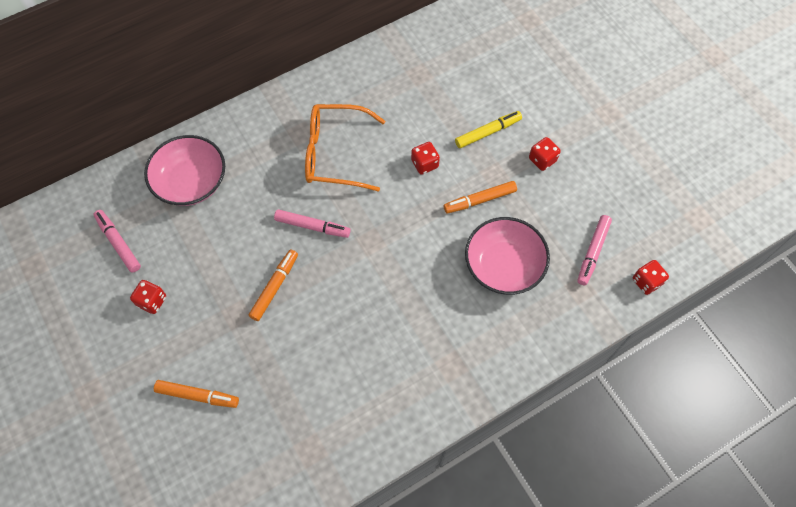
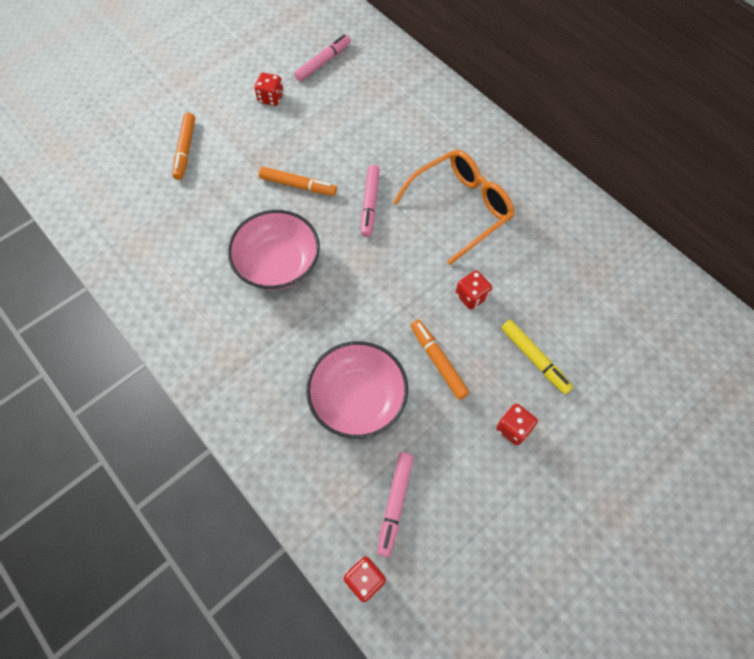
camera: 80 degrees right, 0 degrees up
pink bowl [144,135,225,206] -> pink bowl moved to [227,210,320,290]
orange glasses [305,104,385,192] -> orange glasses turned 60 degrees clockwise [393,150,514,265]
pink marker [577,215,612,285] -> pink marker turned 90 degrees counterclockwise [377,452,414,557]

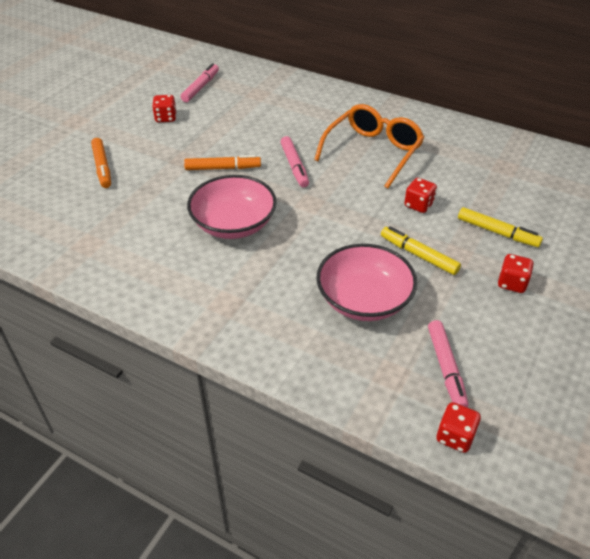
camera: 20 degrees left, 20 degrees down
orange marker [411,320,470,400] -> yellow marker [381,226,461,275]

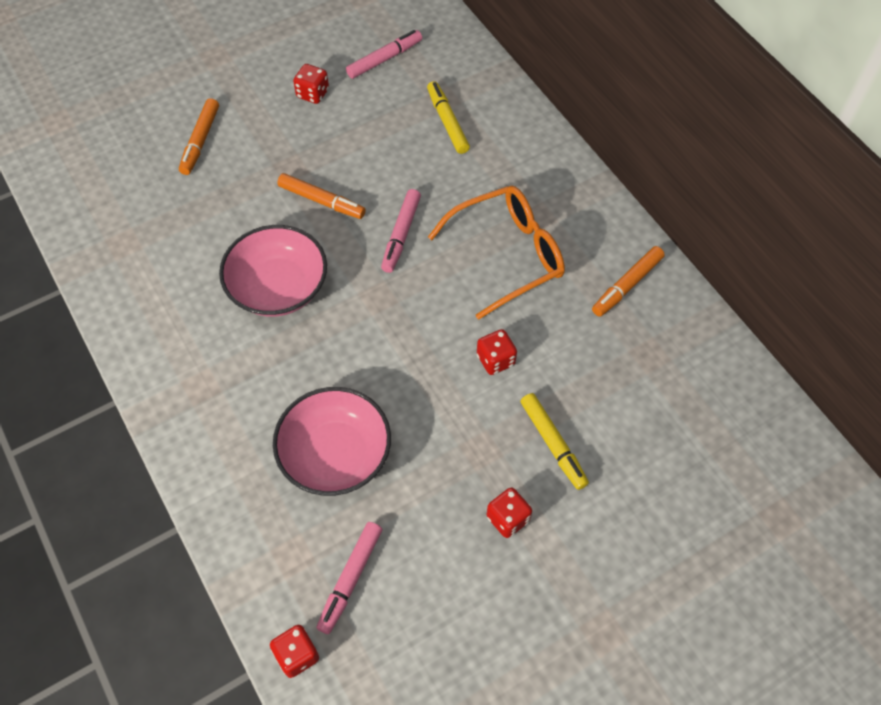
camera: 30 degrees right, 15 degrees up
yellow marker [381,226,461,275] -> yellow marker moved to [427,81,470,154]
none -> orange marker [592,246,665,317]

